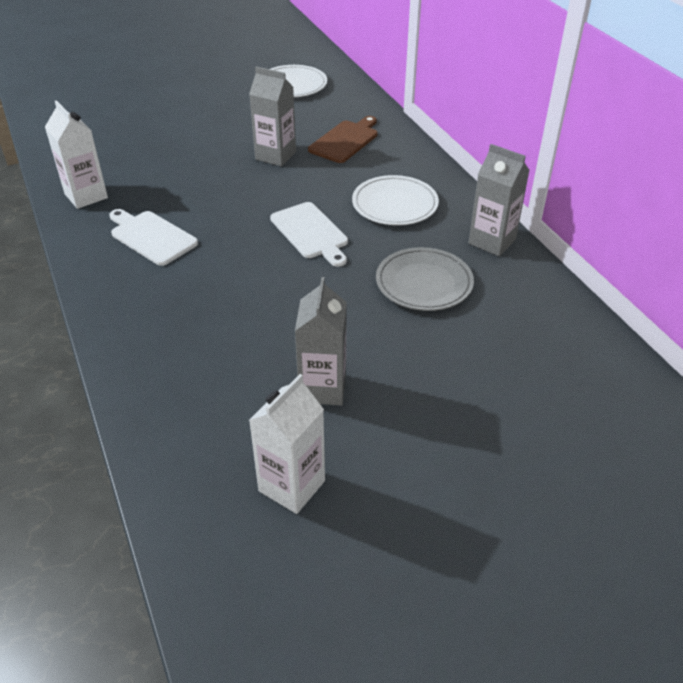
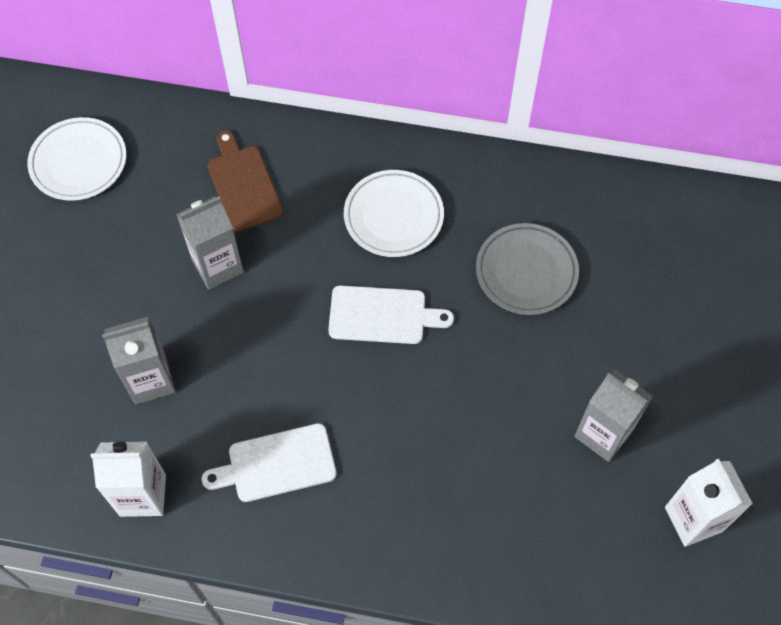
camera: 55 degrees left, 20 degrees up
grey carton [469,144,530,256] -> grey carton moved to [102,317,176,404]

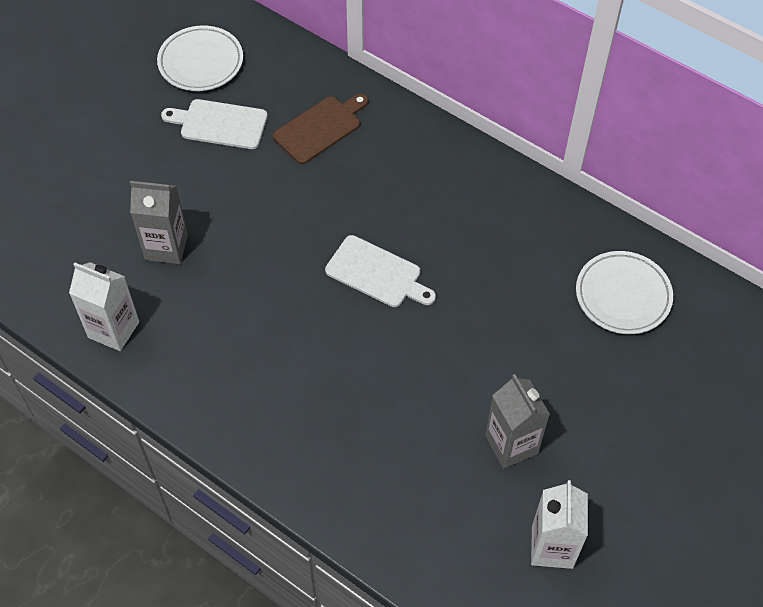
camera: 25 degrees right, 5 degrees down
grey carton [176,196,244,290] -> none
white cutting board [202,423,337,502] -> white cutting board moved to [161,99,268,149]
brown cutting board [207,130,284,232] -> brown cutting board turned 45 degrees clockwise [273,94,368,164]
white plate [344,170,444,257] -> white plate moved to [576,251,673,334]
grey plate [476,223,579,315] -> none

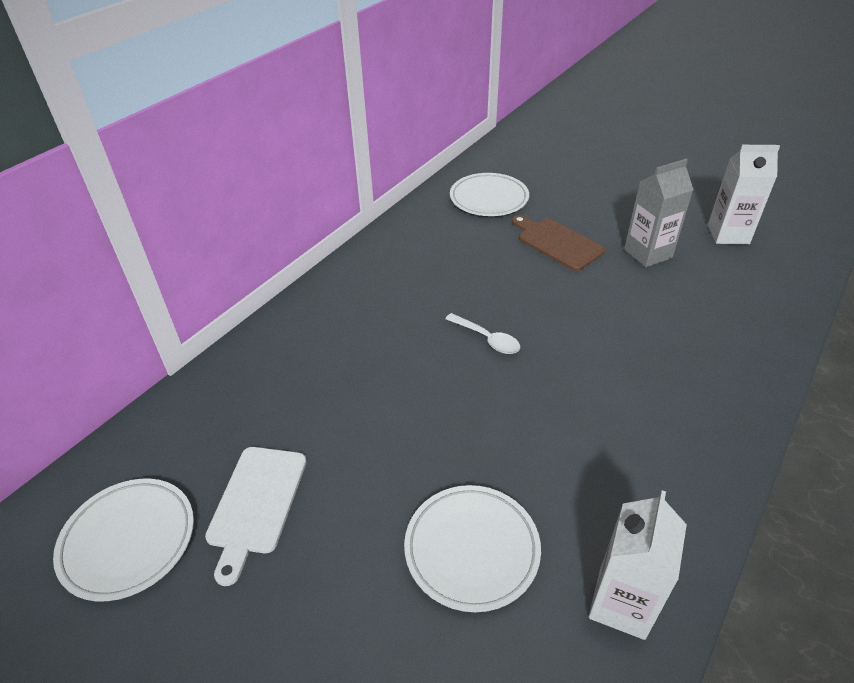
camera: 90 degrees left, 15 degrees down
grey carton [130,181,188,264] -> white plate [404,485,541,612]
brown cutting board [273,94,368,164] -> brown cutting board moved to [512,215,605,271]
white cutting board [325,235,436,307] -> white spoon [445,313,520,354]

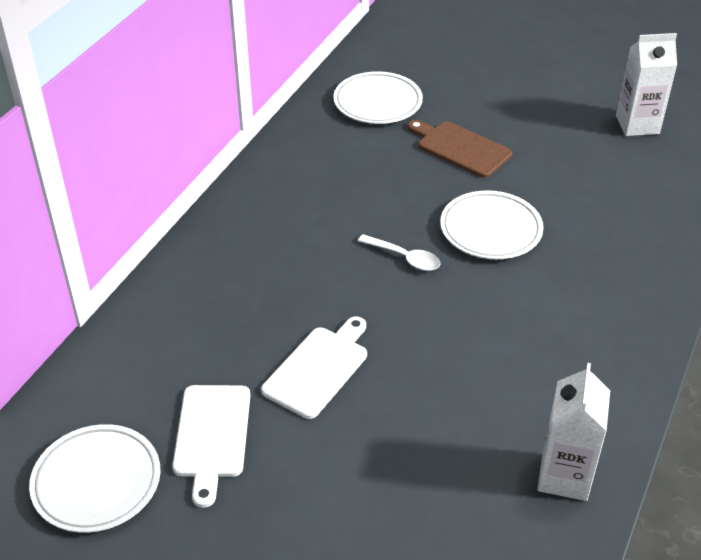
camera: 10 degrees left, 0 degrees up
white plate [404,485,541,612] -> white plate moved to [440,190,544,259]
grey carton [624,159,694,267] -> none
none -> white cutting board [261,317,367,419]

